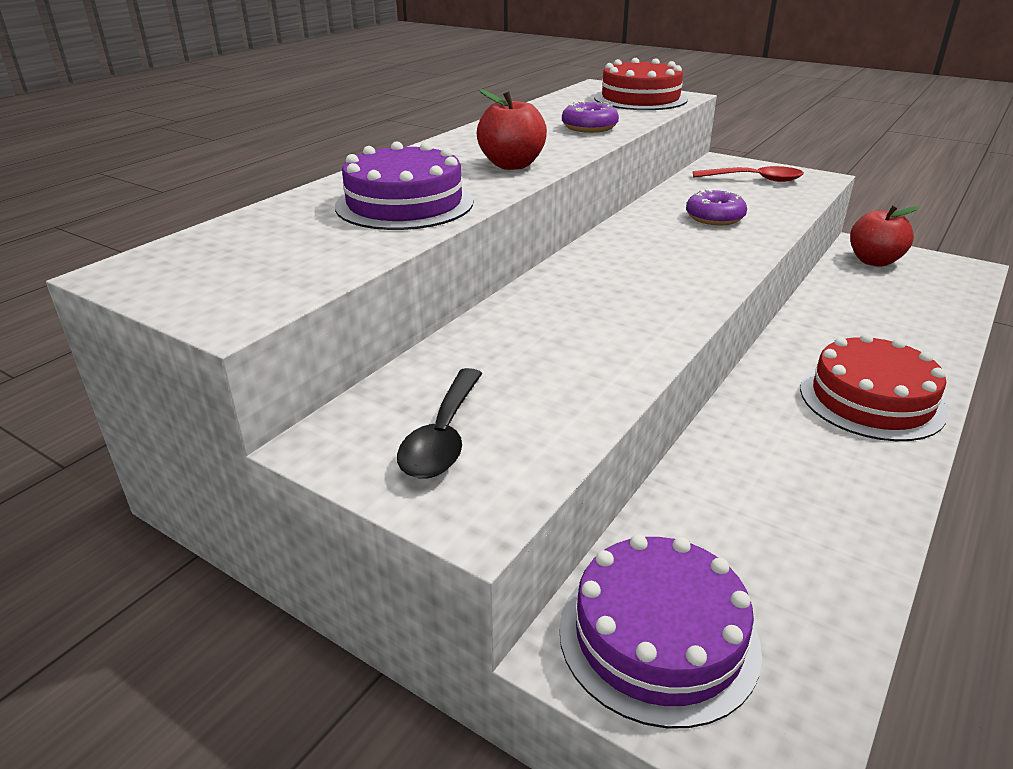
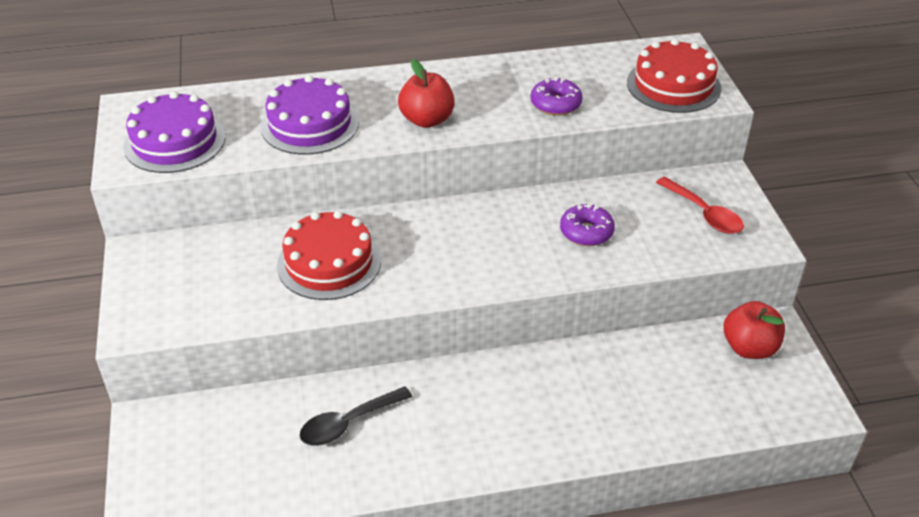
camera: 45 degrees right, 10 degrees up
black spoon [397,368,483,479] -> black spoon moved to [300,386,412,446]
purple cake [559,535,762,728] -> purple cake moved to [123,91,225,173]
red cake [800,333,948,441] -> red cake moved to [277,211,381,300]

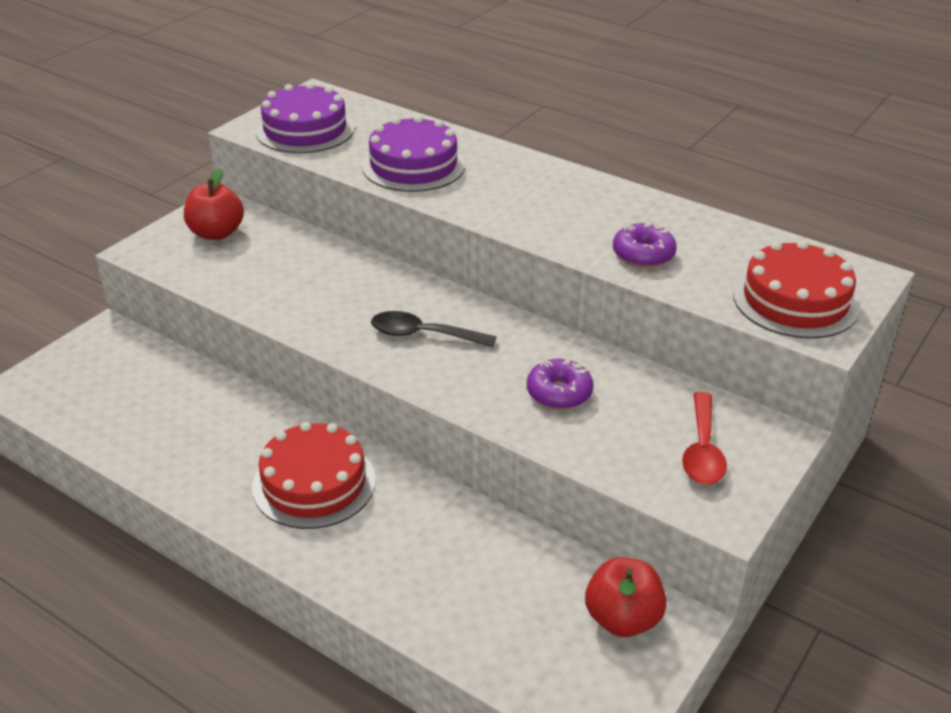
camera: 45 degrees right, 5 degrees down
red cake [277,211,381,300] -> red cake moved to [252,422,376,529]
black spoon [300,386,412,446] -> black spoon moved to [371,311,496,347]
red apple [398,59,455,128] -> red apple moved to [184,167,244,240]

